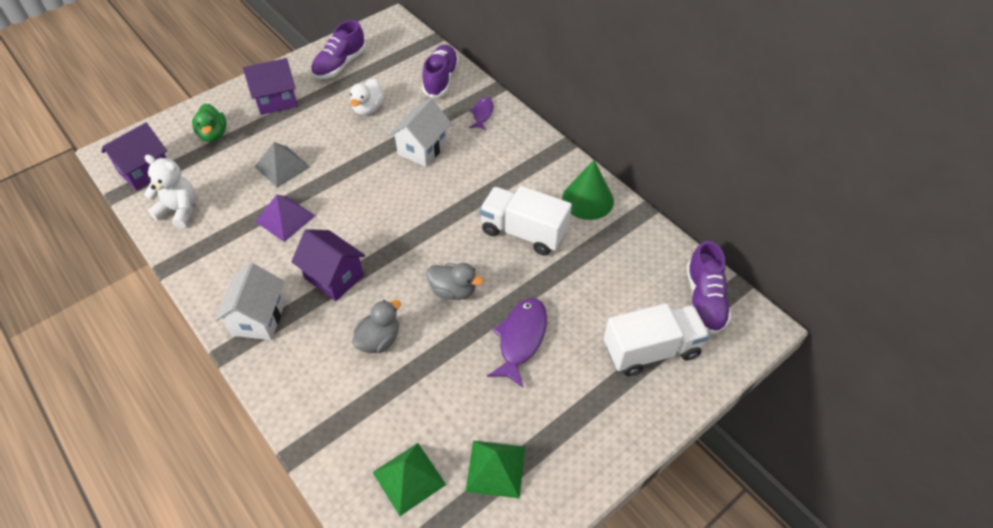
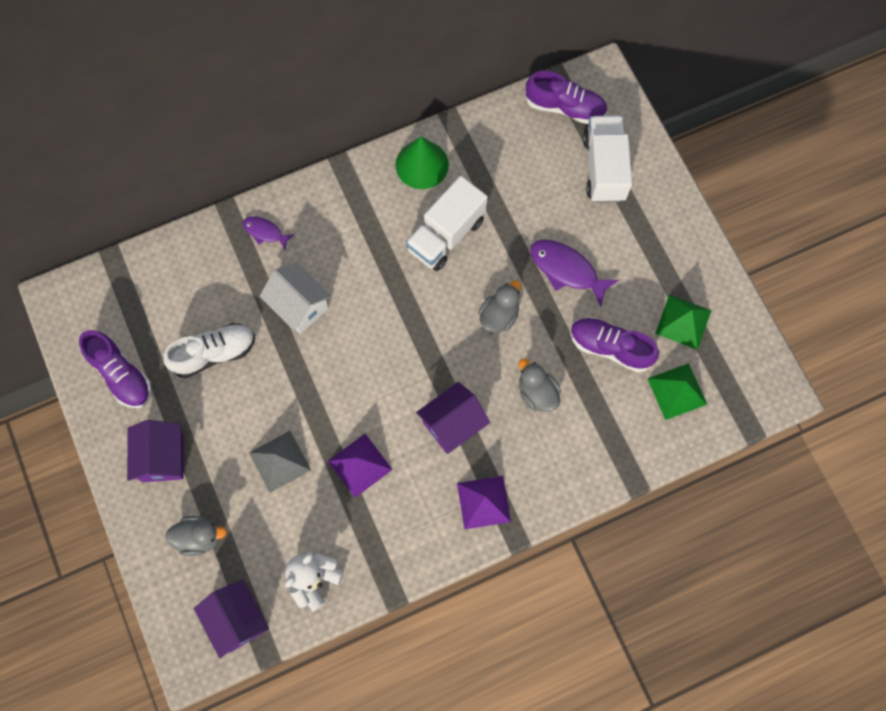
camera: 75 degrees left, 20 degrees up
green duck [192,104,226,142] -> grey duck [165,516,227,556]
white house [215,263,285,340] -> purple pyramid [457,476,511,529]
white duck [350,79,384,115] -> white shoe [163,323,255,378]
purple shoe [422,45,459,98] -> purple shoe moved to [570,317,659,373]

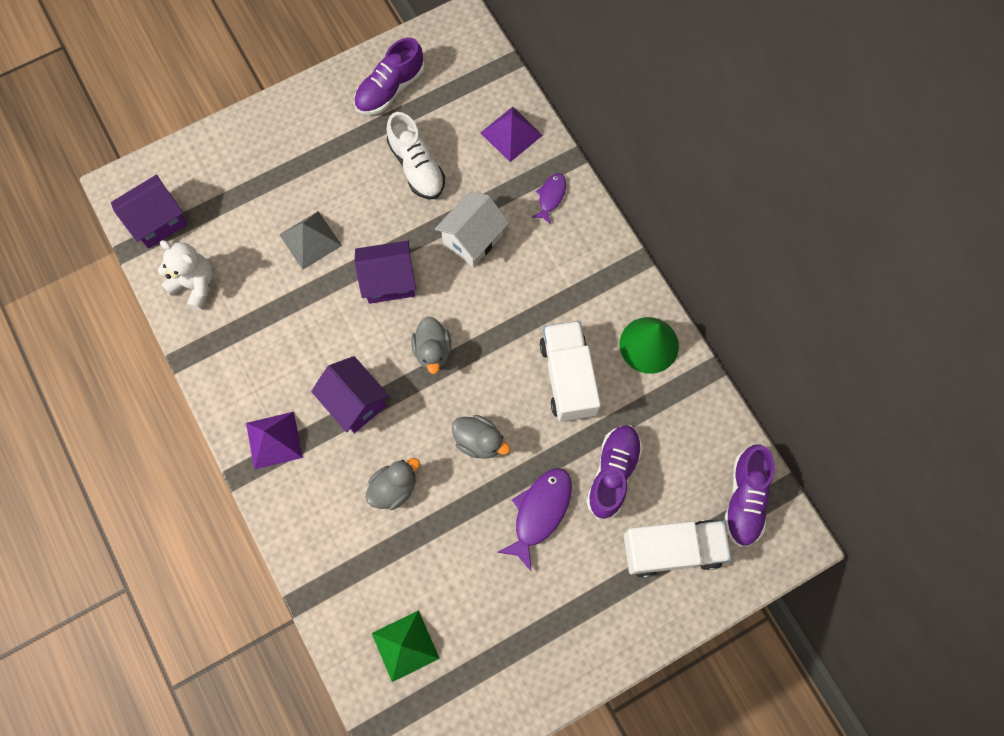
camera: 85 degrees right, 0 degrees up
purple house [127,420,183,482] -> purple house moved to [354,241,416,304]
grey duck [165,516,227,556] -> grey duck moved to [411,316,451,374]
purple pyramid [328,434,393,498] -> purple pyramid moved to [481,107,543,162]
white truck [406,176,488,271] -> white truck turned 45 degrees clockwise [540,321,601,422]
purple shoe [570,317,659,373] -> purple shoe moved to [586,425,643,519]
green pyramid [655,295,712,350] -> none

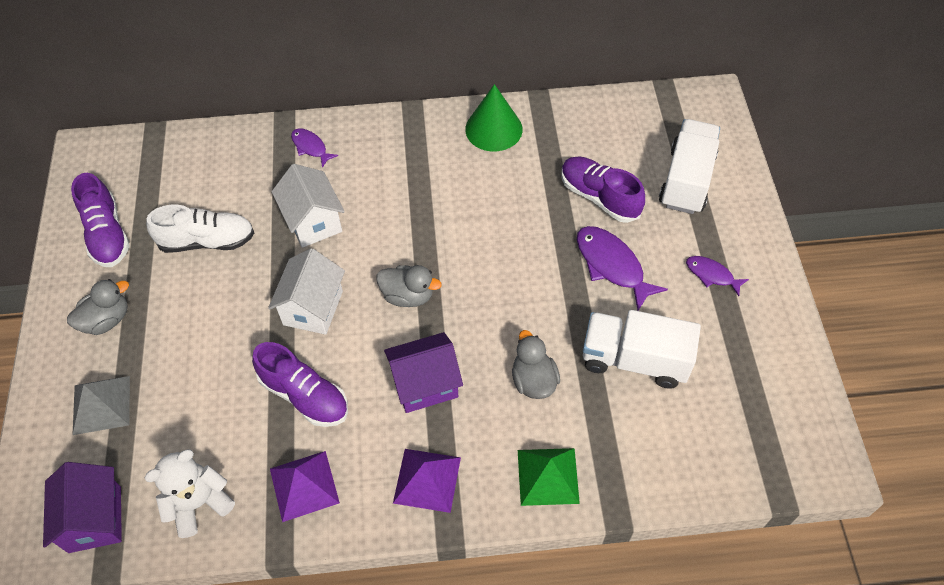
camera: 65 degrees left, 15 degrees down
grey pyramid [279,211,342,270] -> grey pyramid moved to [72,376,130,435]
purple house [354,241,416,304] -> white house [268,248,345,335]
green pyramid [372,610,440,682] -> green pyramid moved to [518,448,580,506]
grey duck [452,415,510,459] -> grey duck moved to [67,279,129,335]
purple pyramid [481,107,543,162] -> purple pyramid moved to [270,451,340,522]
white truck [540,321,601,422] -> white truck moved to [583,310,701,389]
purple shoe [724,445,775,547] -> purple shoe moved to [252,342,348,427]
none -> purple fish [686,256,749,296]

